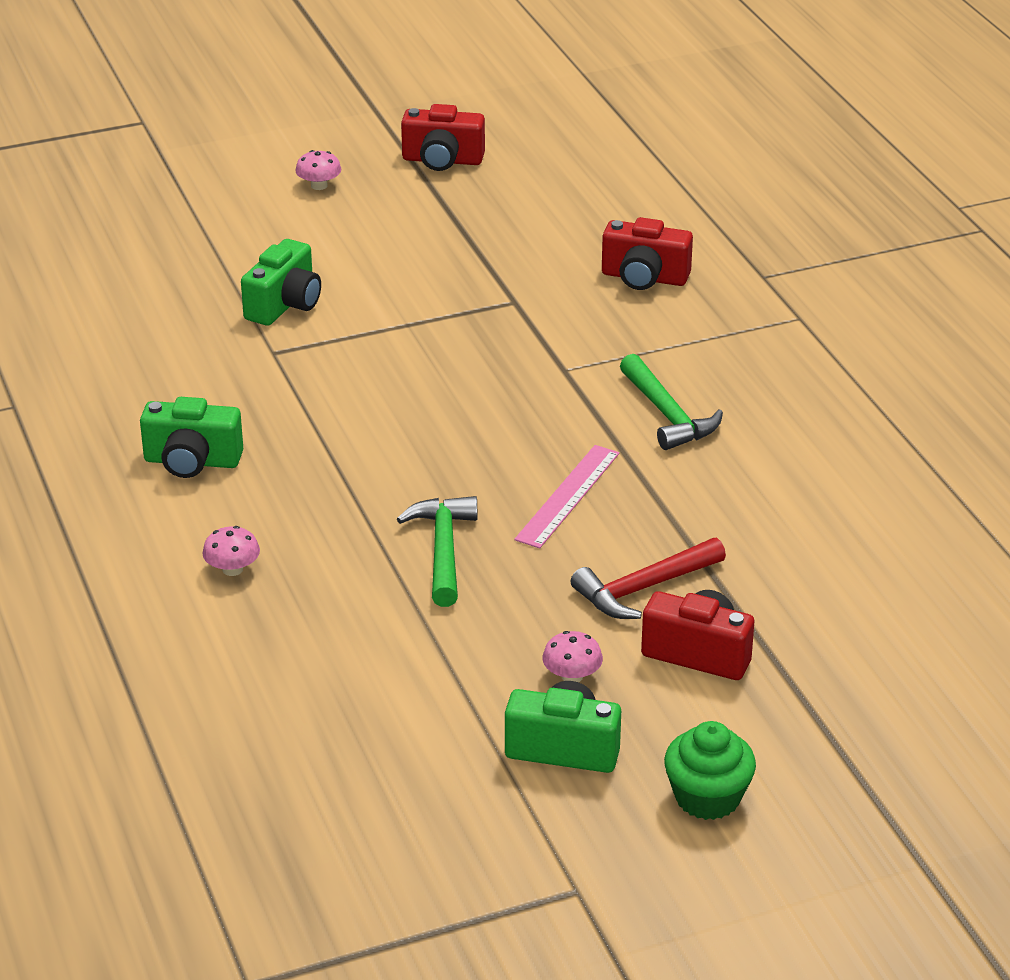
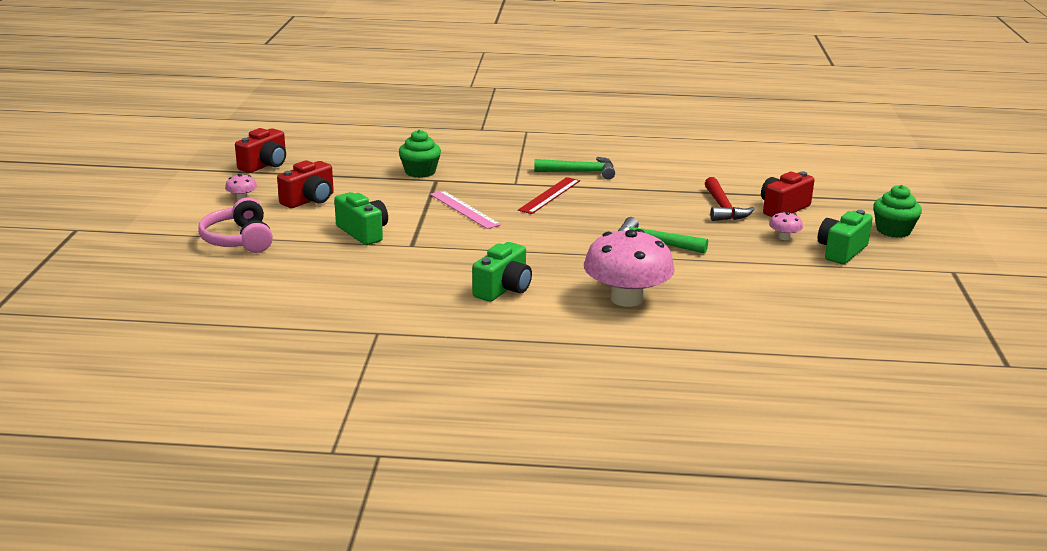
camera: 65 degrees left, 10 degrees down
pink mushroom [202,526,260,576] -> pink mushroom [584,229,675,307], size x2.42
pink ruler [514,445,620,548] -> pink ruler moved to [430,191,501,229]
red camera [602,217,693,290] -> red camera moved to [277,160,334,208]
none -> pink headphones [198,198,273,253]
none -> green cupcake [399,129,441,178]
none -> red ruler [518,177,580,214]

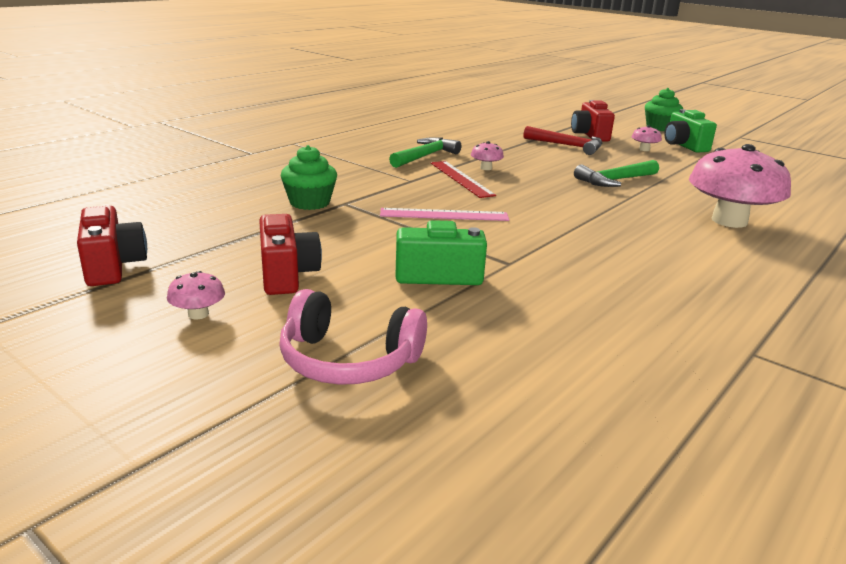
camera: 55 degrees left, 0 degrees up
green camera [472,242,532,302] -> none
none -> pink mushroom [471,141,504,170]

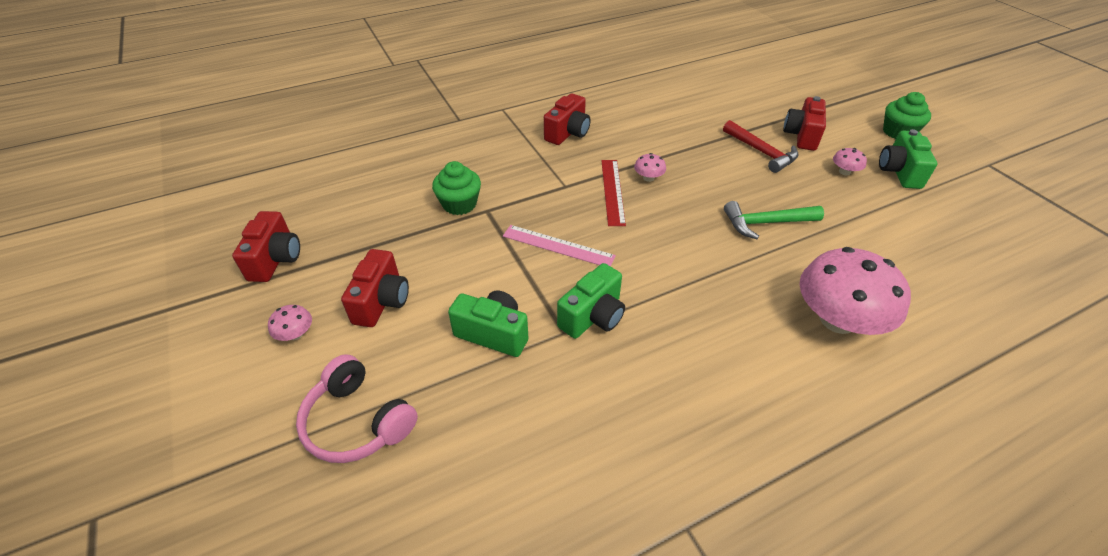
camera: 25 degrees right, 20 degrees up
green hammer [389,137,461,168] -> none
none -> red camera [544,94,591,145]
none -> green camera [557,263,625,339]

